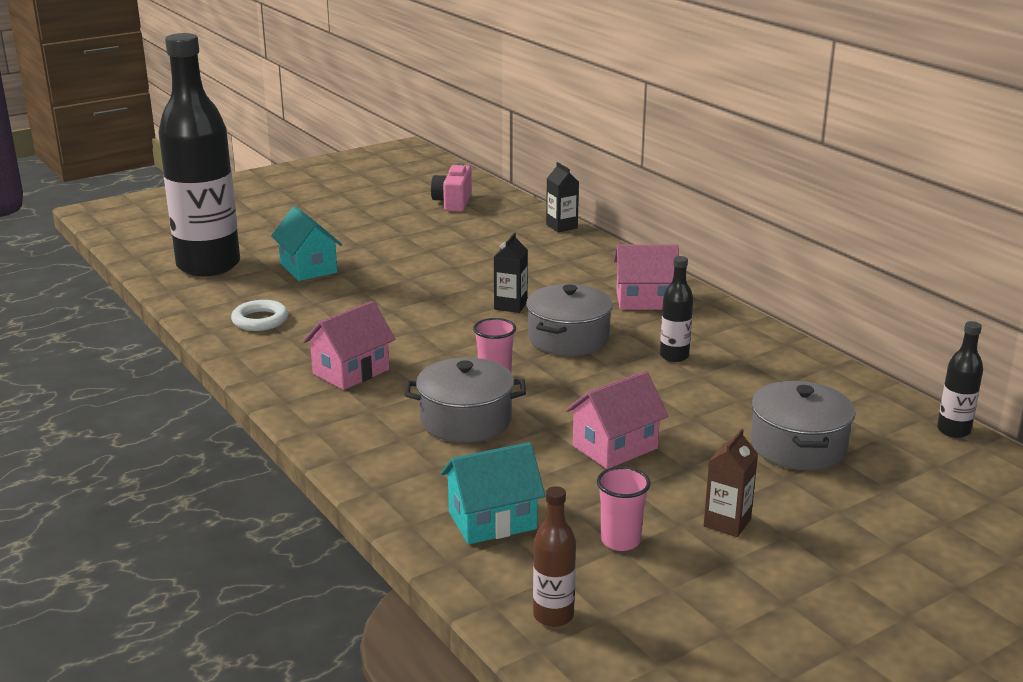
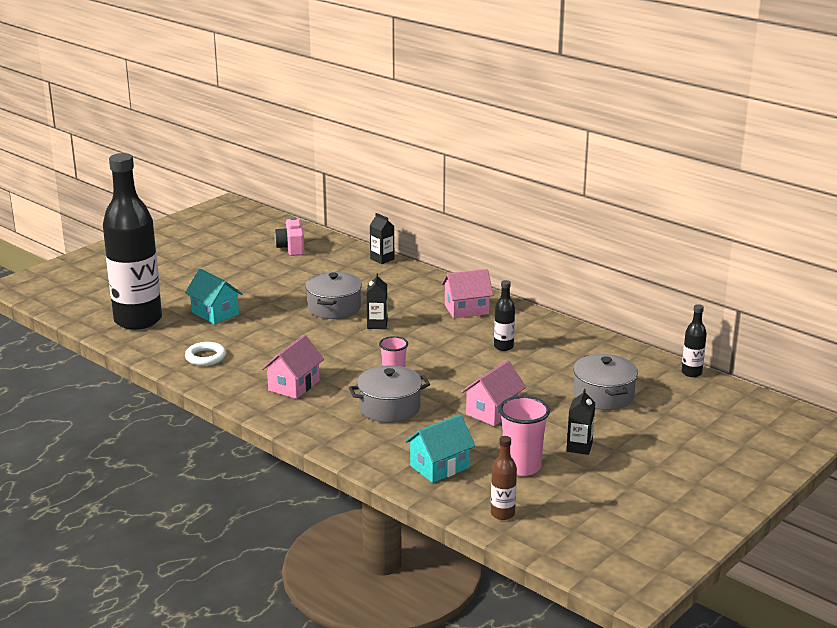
camera: 15 degrees left, 0 degrees up
grey pot [526,284,613,356] -> grey pot moved to [305,272,362,319]
pink cup [597,466,651,551] -> pink cup [499,396,550,476], size x1.55
brown carton [703,428,758,537] -> black carton [567,389,595,455]

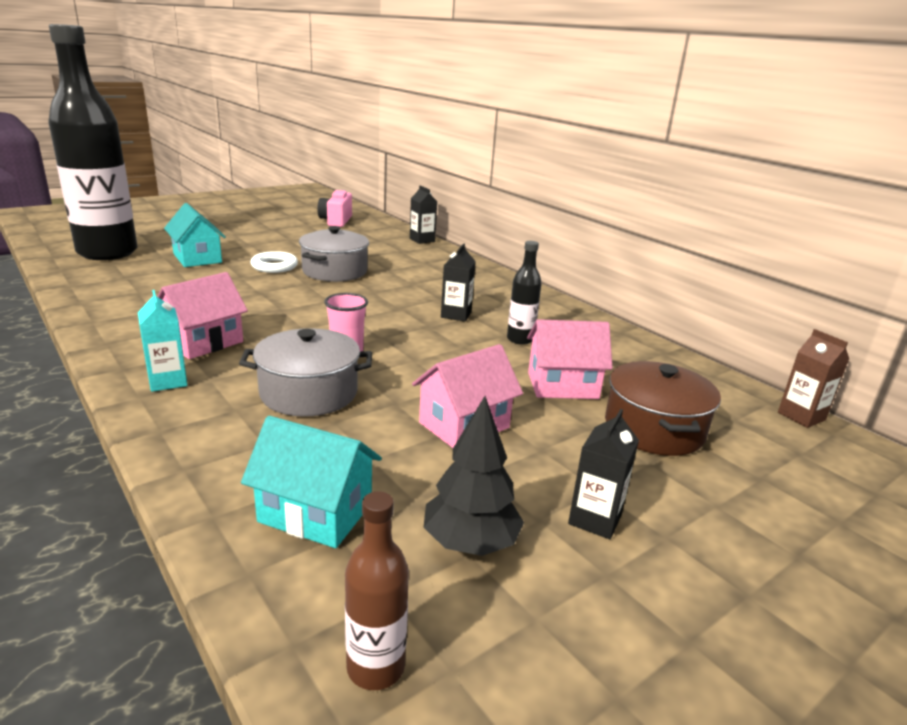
camera: 10 degrees right, 0 degrees up
white ring [185,342,226,366] -> white ring moved to [251,251,298,273]
black carton [366,273,388,329] -> black carton moved to [441,244,476,322]
turquoise house [405,414,475,483] -> turquoise house turned 45 degrees clockwise [241,416,382,548]
pink house [441,269,493,318] -> pink house moved to [527,319,612,399]
pink cup [499,396,550,476] -> black tree [424,396,524,556]
grey pot [573,354,638,410] -> brown pot [605,361,721,456]
black bottle [681,304,707,377] -> brown carton [778,329,849,428]
none -> turquoise carton [138,290,187,392]

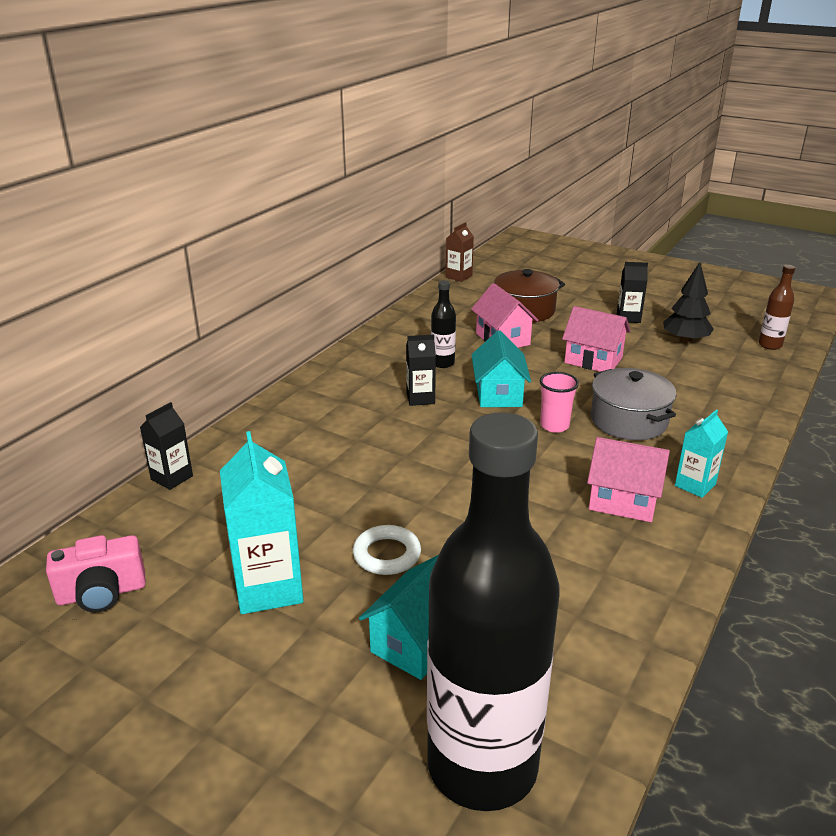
camera: 110 degrees left, 5 degrees up
turquoise house [241,416,382,548] -> turquoise house moved to [471,331,531,407]
grey pot [299,226,369,282] -> none
none -> turquoise carton [220,431,304,614]

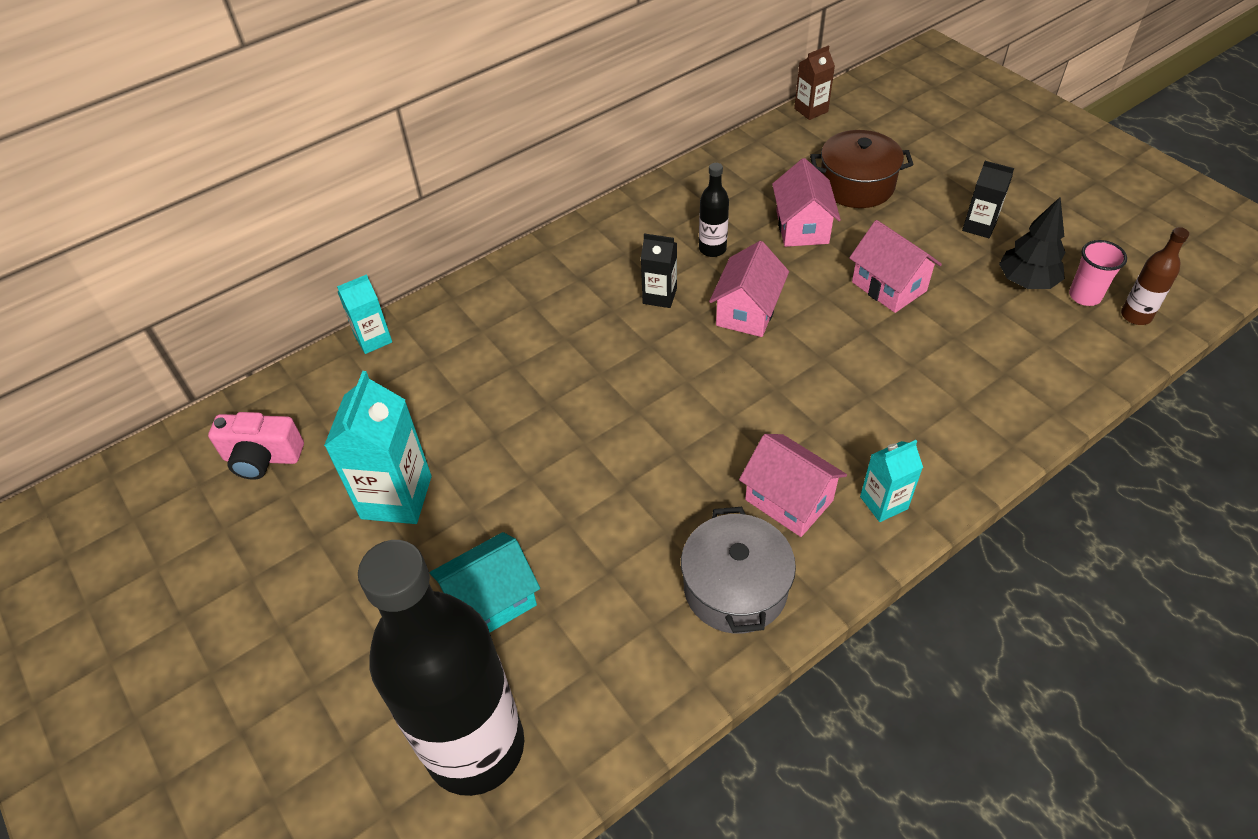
camera: 25 degrees right, 20 degrees up
black carton [140,402,193,490] -> turquoise carton [337,274,392,354]
white ring [353,525,421,575] -> none
turquoise house [471,331,531,407] -> pink house [709,241,789,337]
pink cup [540,372,579,433] -> pink cup moved to [1069,240,1127,306]
grey pot [591,368,676,440] -> grey pot moved to [681,507,796,634]

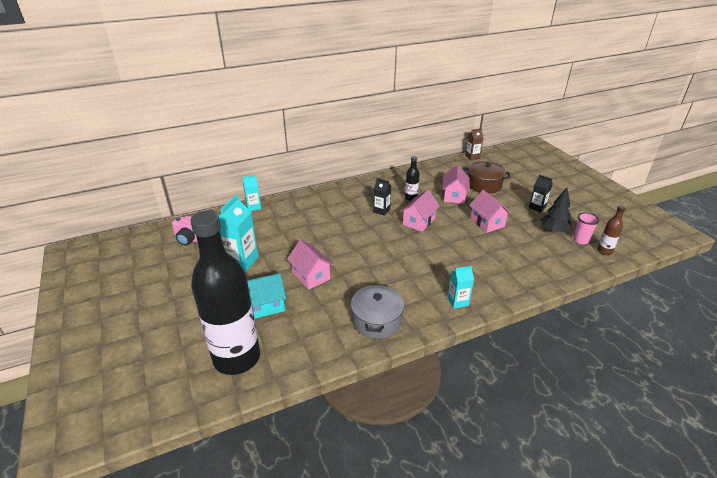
camera: 10 degrees right, 15 degrees down
pink house [739,434,847,537] -> pink house moved to [287,240,334,290]

